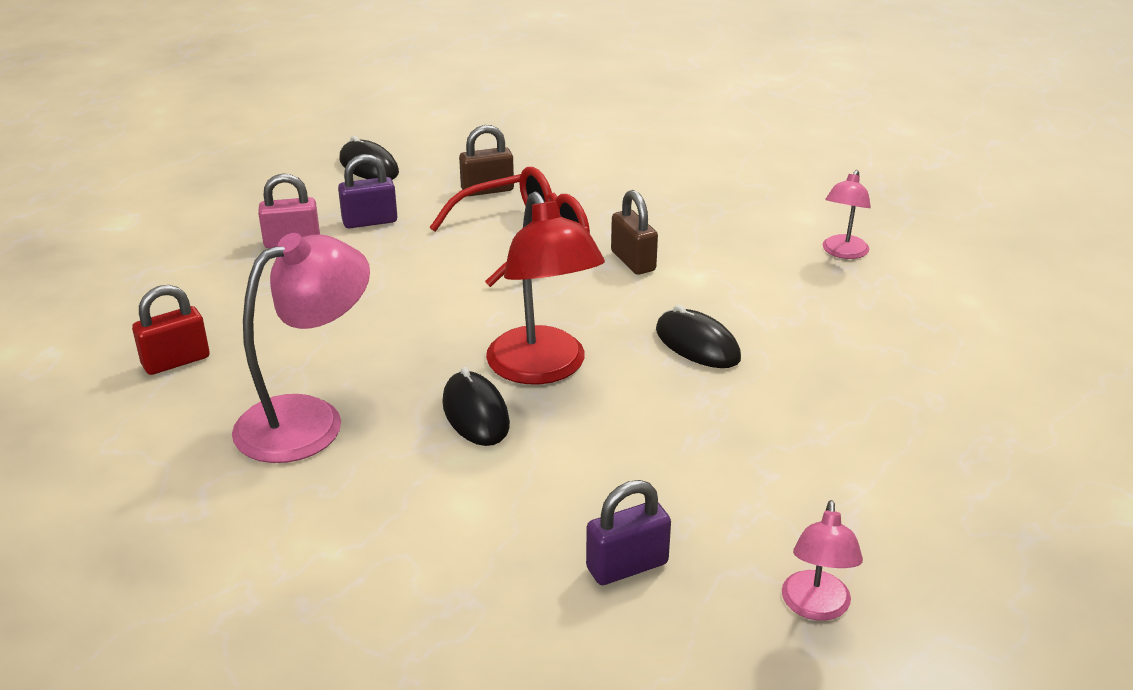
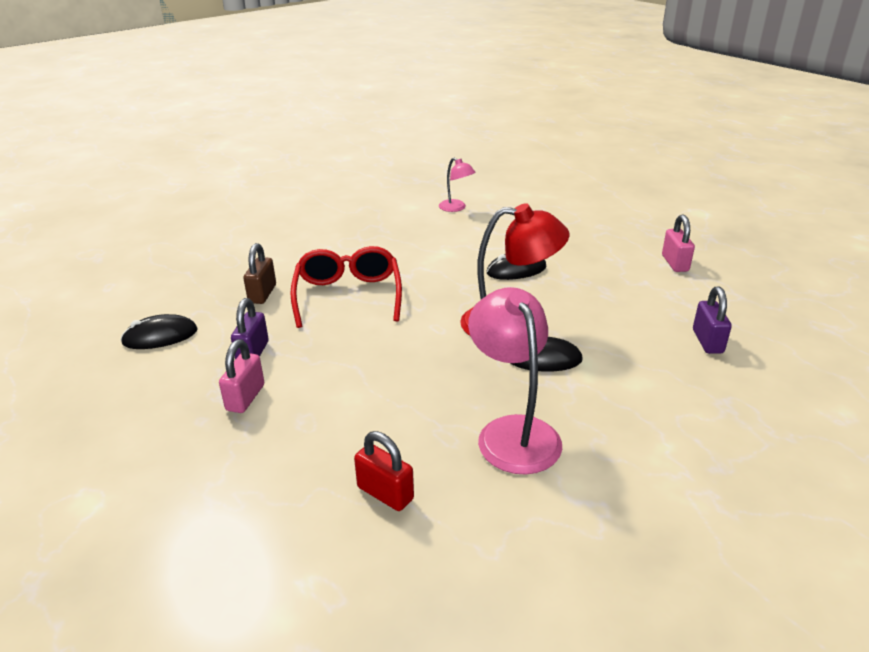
camera: 65 degrees left, 0 degrees up
red padlock [132,285,210,375] -> red padlock turned 45 degrees counterclockwise [354,431,414,511]
brown padlock [611,190,658,275] -> none
pink lamp [782,500,863,621] -> none
none -> pink padlock [662,215,695,272]

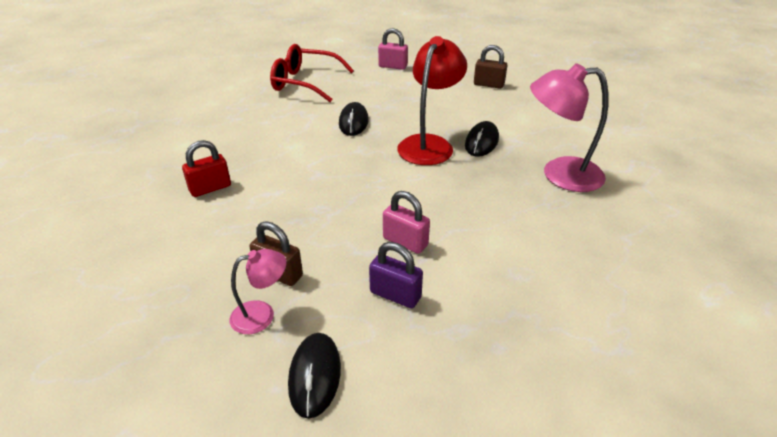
camera: 70 degrees left, 5 degrees up
pink padlock [219,339,264,413] -> pink padlock moved to [383,191,430,254]
red glasses [290,246,402,328] -> red glasses moved to [270,44,354,102]
red padlock [354,431,414,511] -> red padlock moved to [182,140,231,197]
pink lamp [439,158,476,212] -> pink lamp moved to [230,249,287,334]
purple padlock [693,286,732,354] -> brown padlock [474,45,507,89]

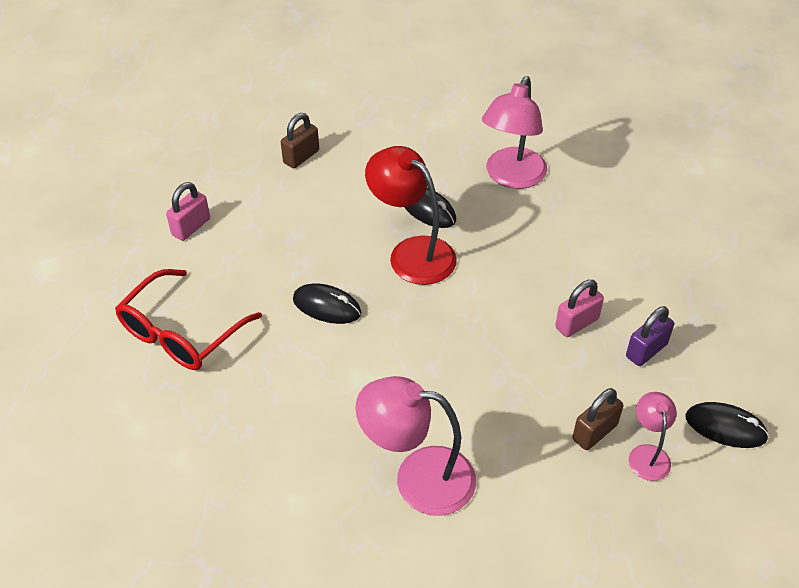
camera: 70 degrees left, 10 degrees up
red padlock [182,140,231,197] -> pink lamp [355,376,476,516]

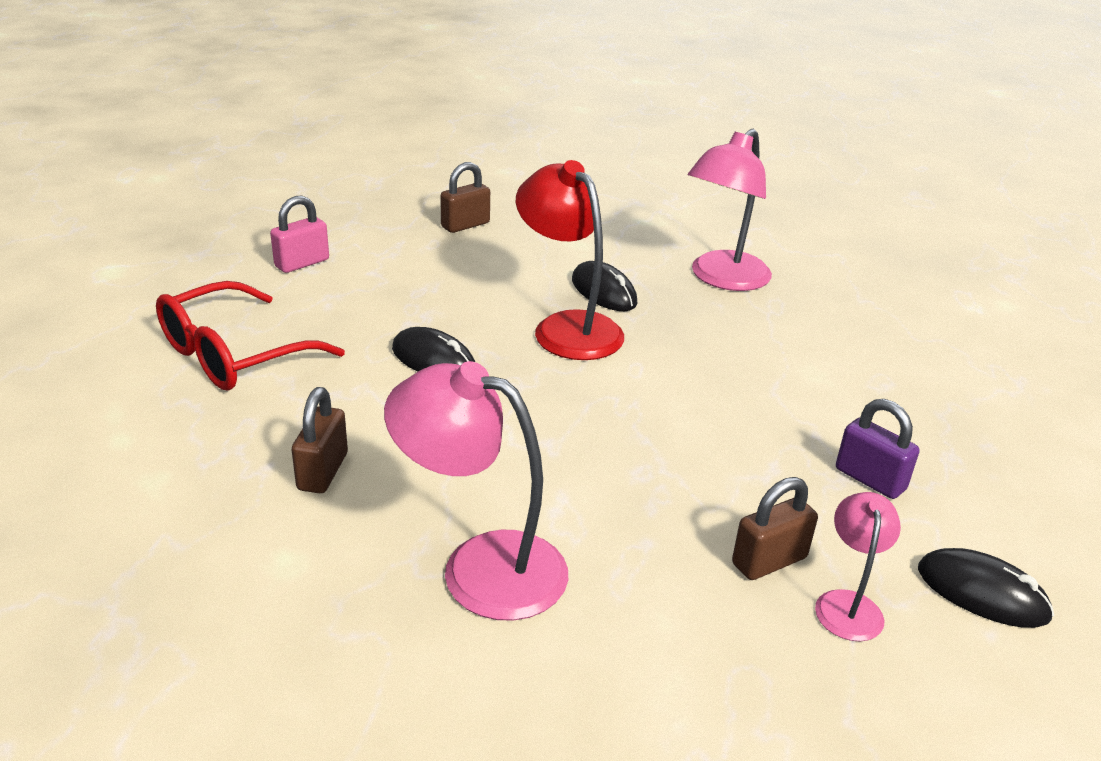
camera: 10 degrees right, 15 degrees down
pink padlock [555,280,604,337] -> none
purple padlock [626,306,674,366] -> purple padlock turned 75 degrees clockwise [836,399,920,499]
none -> brown padlock [292,387,348,493]

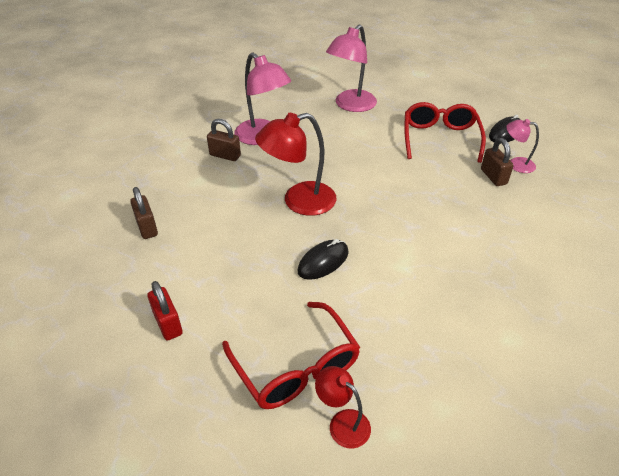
camera: 75 degrees left, 10 degrees up
pink padlock [270,196,329,273] -> red padlock [148,281,183,341]
brown padlock [292,387,348,493] -> brown padlock moved to [207,119,241,161]
pink lamp [384,361,568,621] -> pink lamp moved to [326,25,377,112]
black mouse [572,261,638,311] -> none
purple padlock [836,399,920,499] -> red glasses [404,102,486,163]
none -> red lamp [315,366,371,449]

